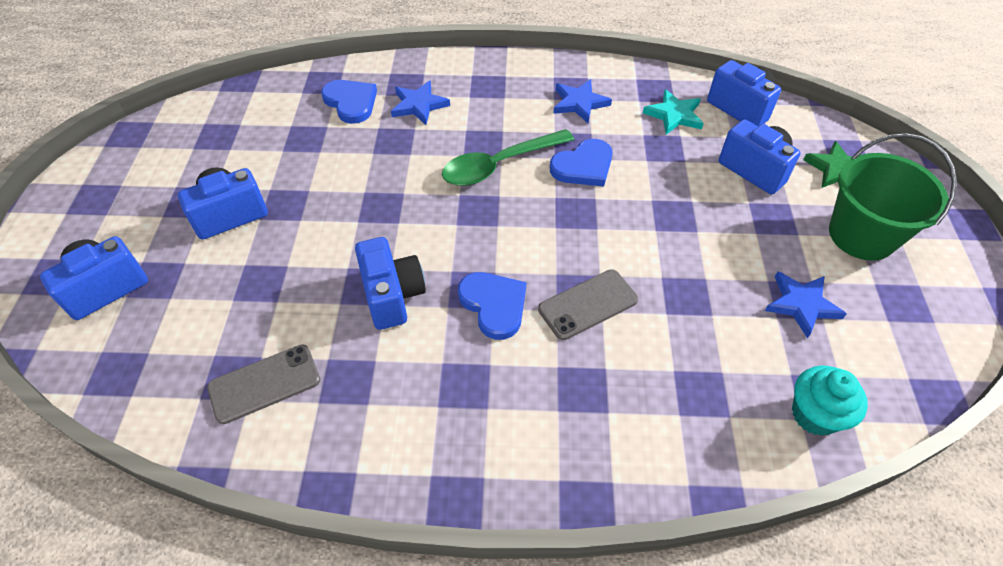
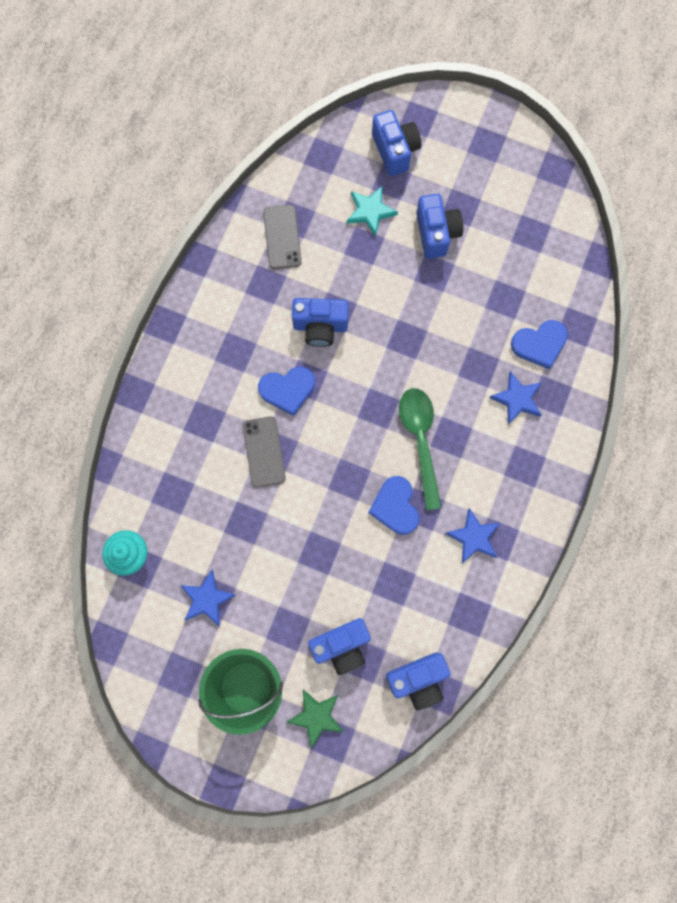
camera: 110 degrees right, 25 degrees up
turquoise star [643,89,704,135] -> turquoise star moved to [347,187,398,236]

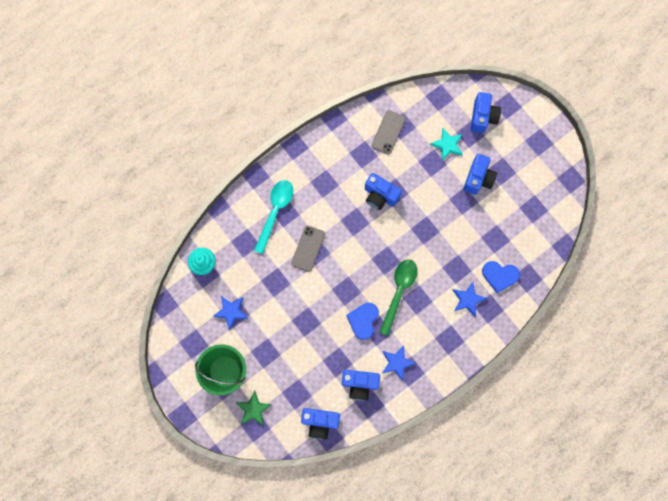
camera: 30 degrees right, 0 degrees up
blue heart [258,367,315,416] -> none
blue camera [308,618,371,675] -> blue camera moved to [342,370,380,401]
none -> turquoise spoon [254,180,293,254]

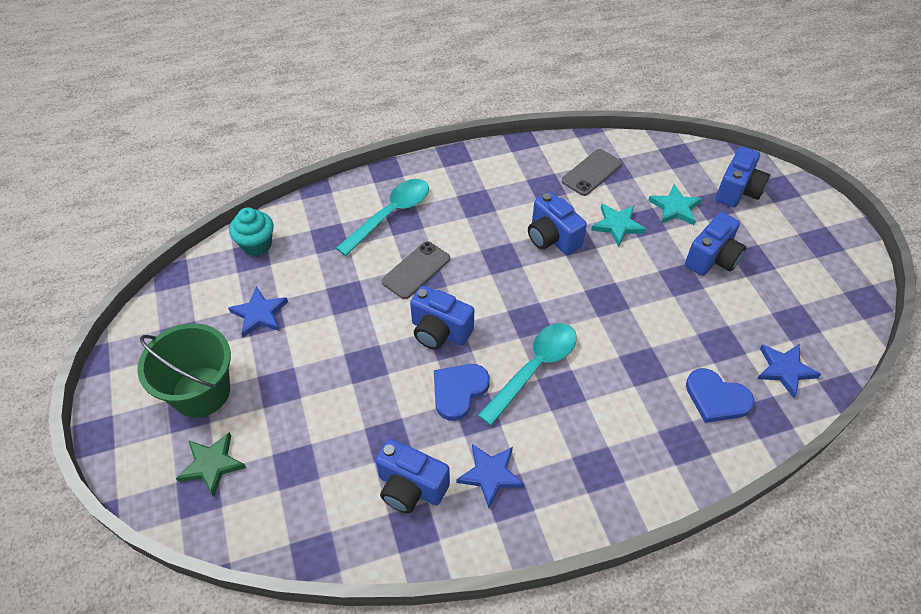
camera: 20 degrees right, 25 degrees down
blue camera [301,408,340,439] -> blue camera moved to [410,286,474,349]
green spoon [379,259,417,336] -> turquoise spoon [478,323,577,426]
blue star [453,282,487,317] -> blue star moved to [757,344,821,398]
none -> turquoise star [591,204,646,246]

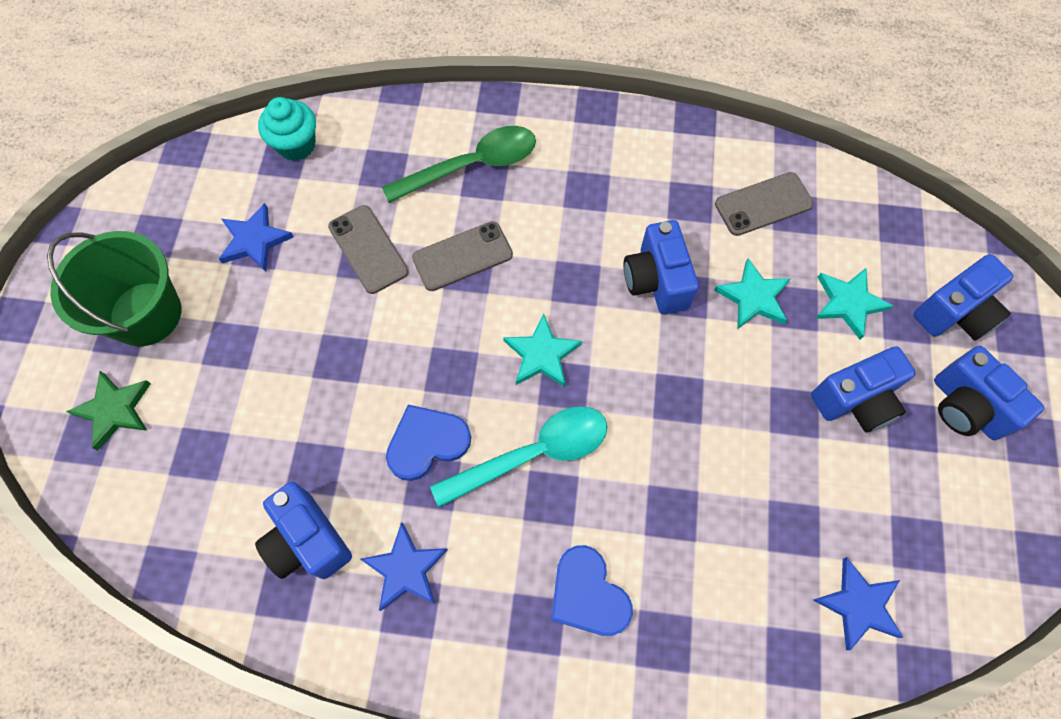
camera: 25 degrees right, 15 degrees up
turquoise spoon [336,179,429,256] -> green spoon [382,126,536,203]
blue camera [410,286,474,349] -> blue camera moved to [934,346,1044,440]
blue heart [686,368,754,423] -> blue heart moved to [551,545,633,636]
none -> grey phone [328,205,409,294]
none -> turquoise star [503,314,582,387]

